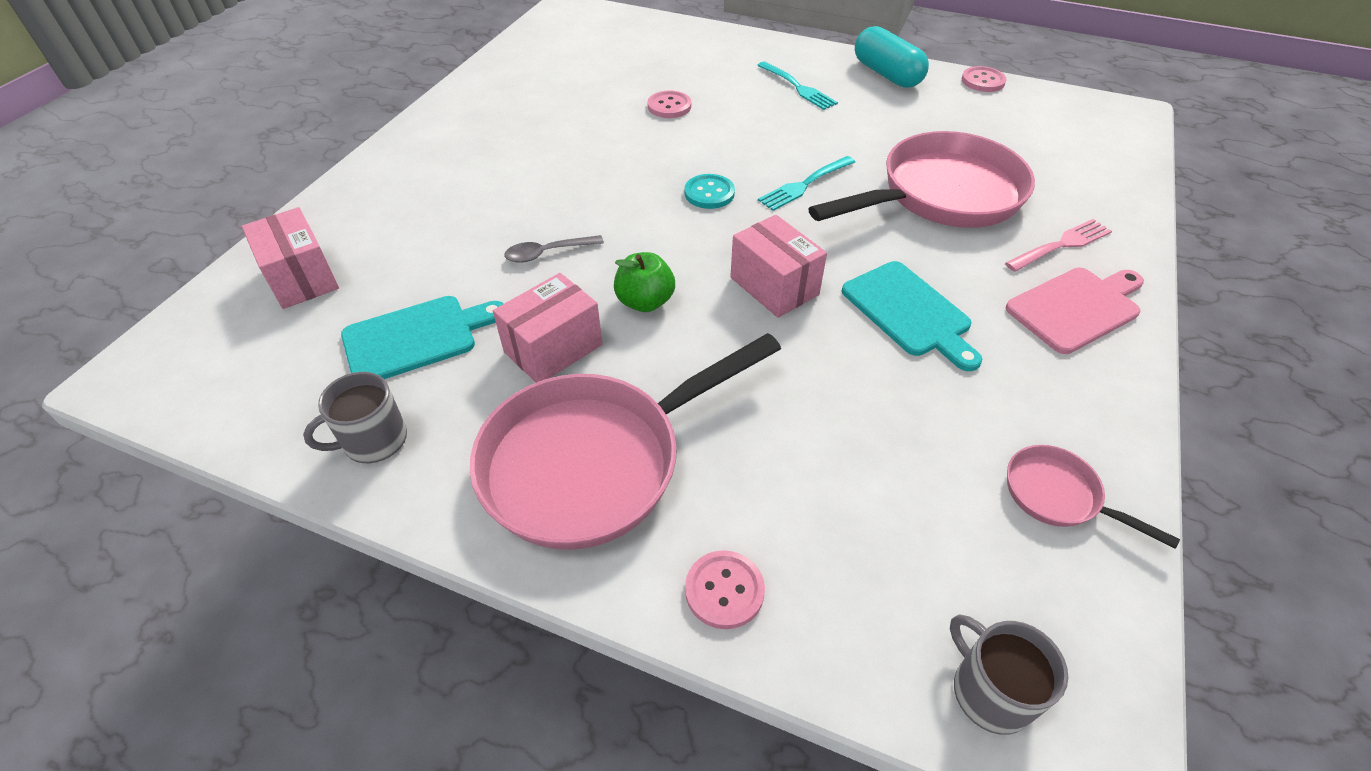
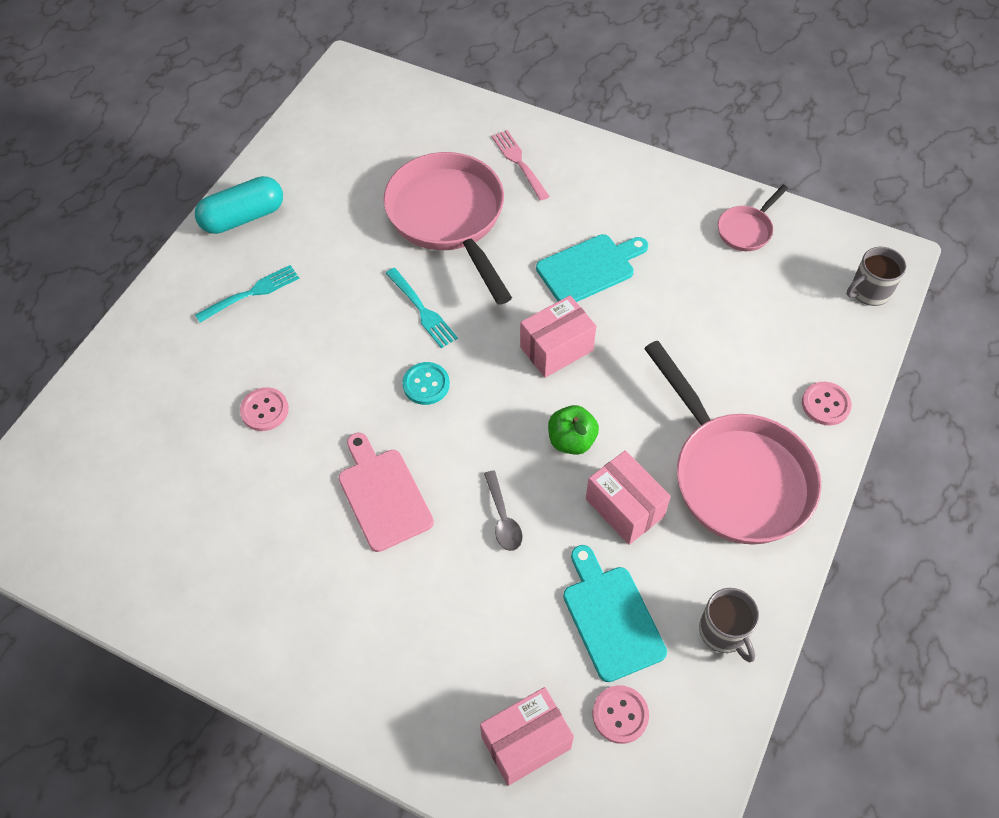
camera: 85 degrees left, 10 degrees up
pink button [962,66,1006,92] -> pink button moved to [593,685,649,744]
pink cutting board [1006,268,1144,354] -> pink cutting board moved to [338,433,434,552]

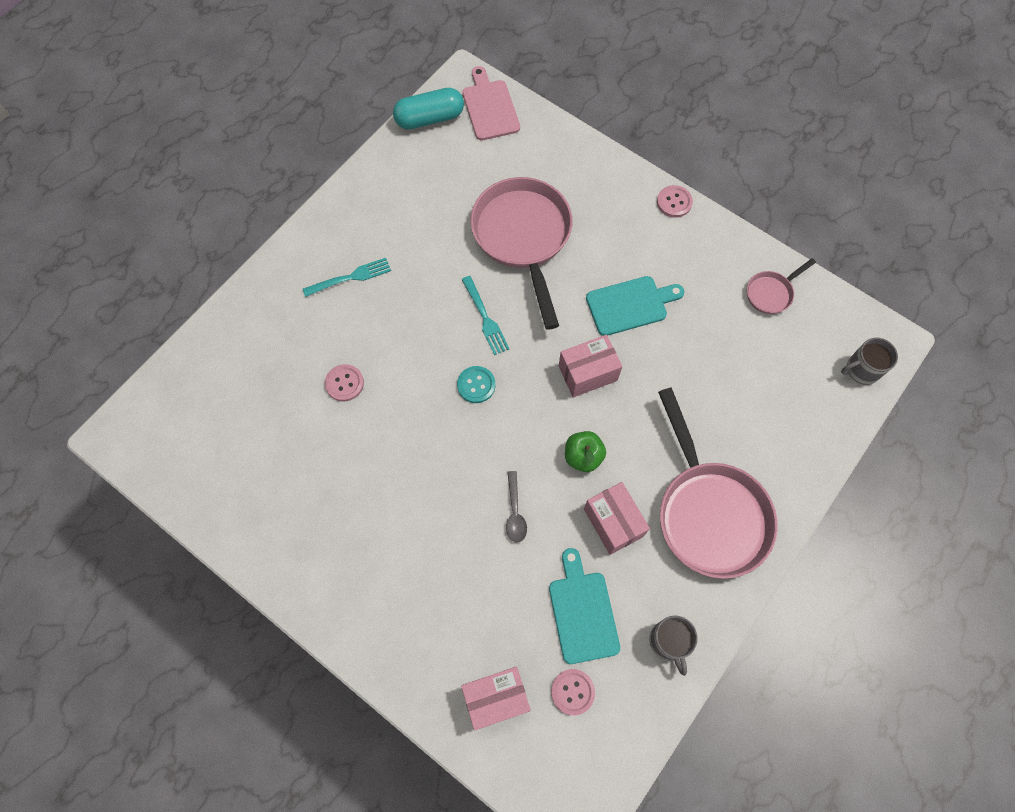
camera: 10 degrees right, 10 degrees up
turquoise capsule [195,176,283,234] -> turquoise capsule moved to [393,88,464,129]
pink cutting board [338,433,434,552] -> pink cutting board moved to [462,66,520,140]
pink fork [492,130,550,201] -> none
pink button [802,382,852,425] -> pink button moved to [657,185,693,218]

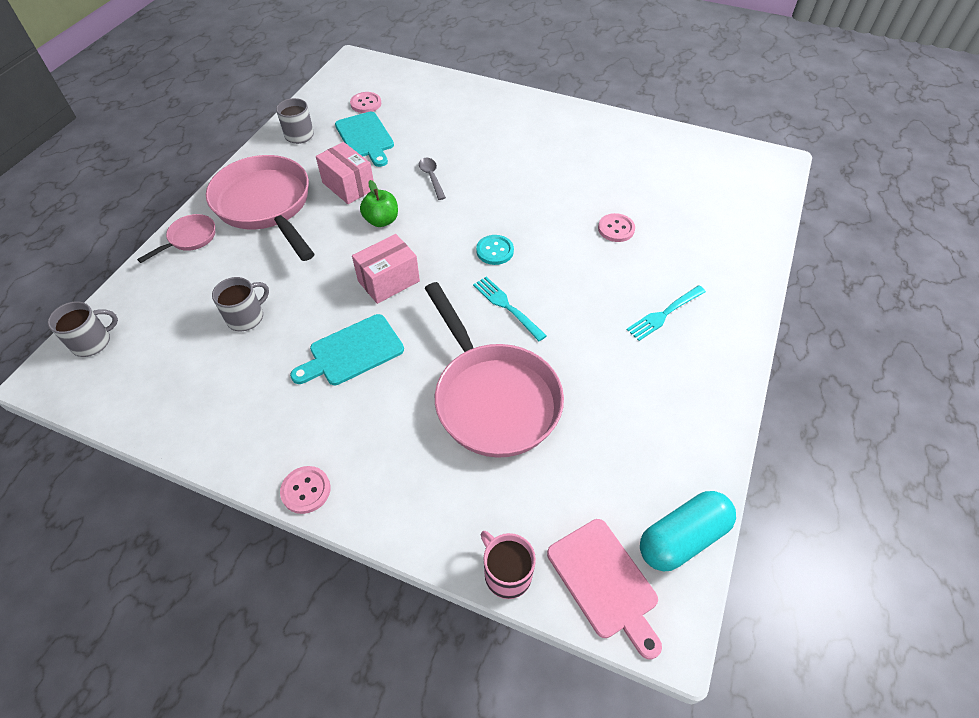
camera: 165 degrees right, 15 degrees down
pink box [461,667,531,730] -> none
pink pan [747,258,816,314] -> pink pan moved to [137,214,215,263]
none -> grey mug [212,277,269,331]
none -> pink mug [481,531,536,599]

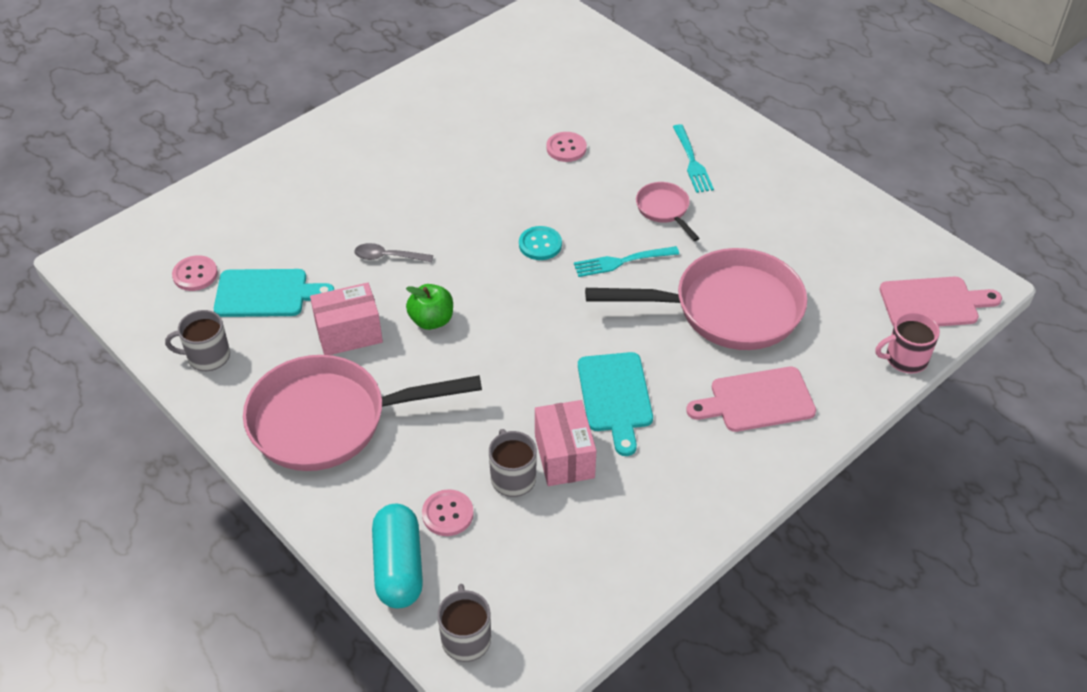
camera: 65 degrees left, 5 degrees down
pink pan [137,214,215,263] -> pink pan moved to [636,182,700,241]
pink button [280,466,331,514] -> pink button moved to [422,489,474,536]
pink box [352,234,420,304] -> pink box moved to [535,400,597,486]
turquoise capsule [640,491,736,571] -> turquoise capsule moved to [372,504,423,608]
none -> pink cutting board [686,367,816,432]

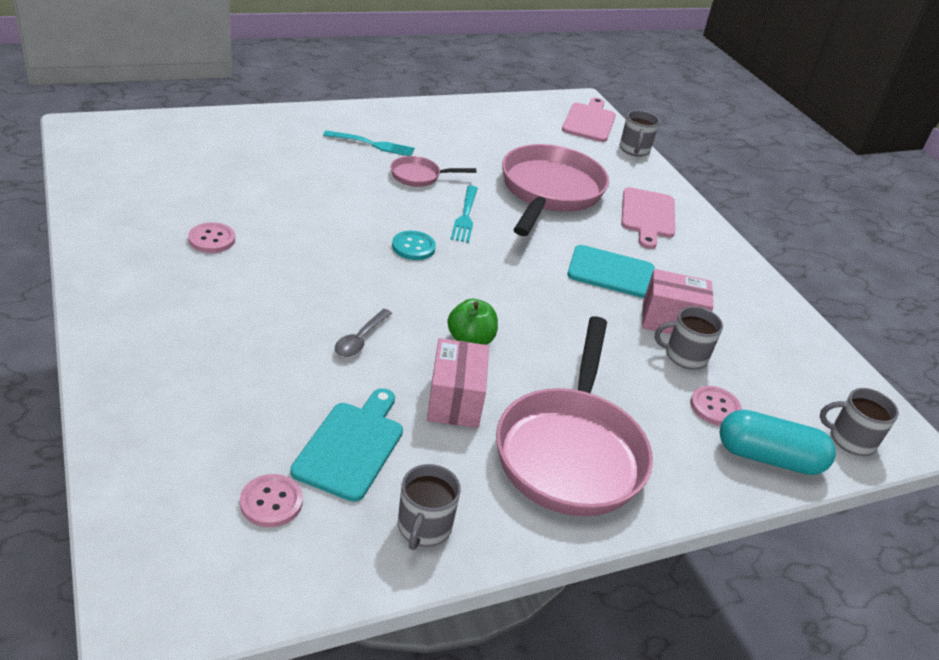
camera: 75 degrees left, 10 degrees down
pink button [546,132,587,162] -> pink button moved to [188,222,235,253]
pink mug [875,312,940,374] -> grey mug [620,110,660,157]

